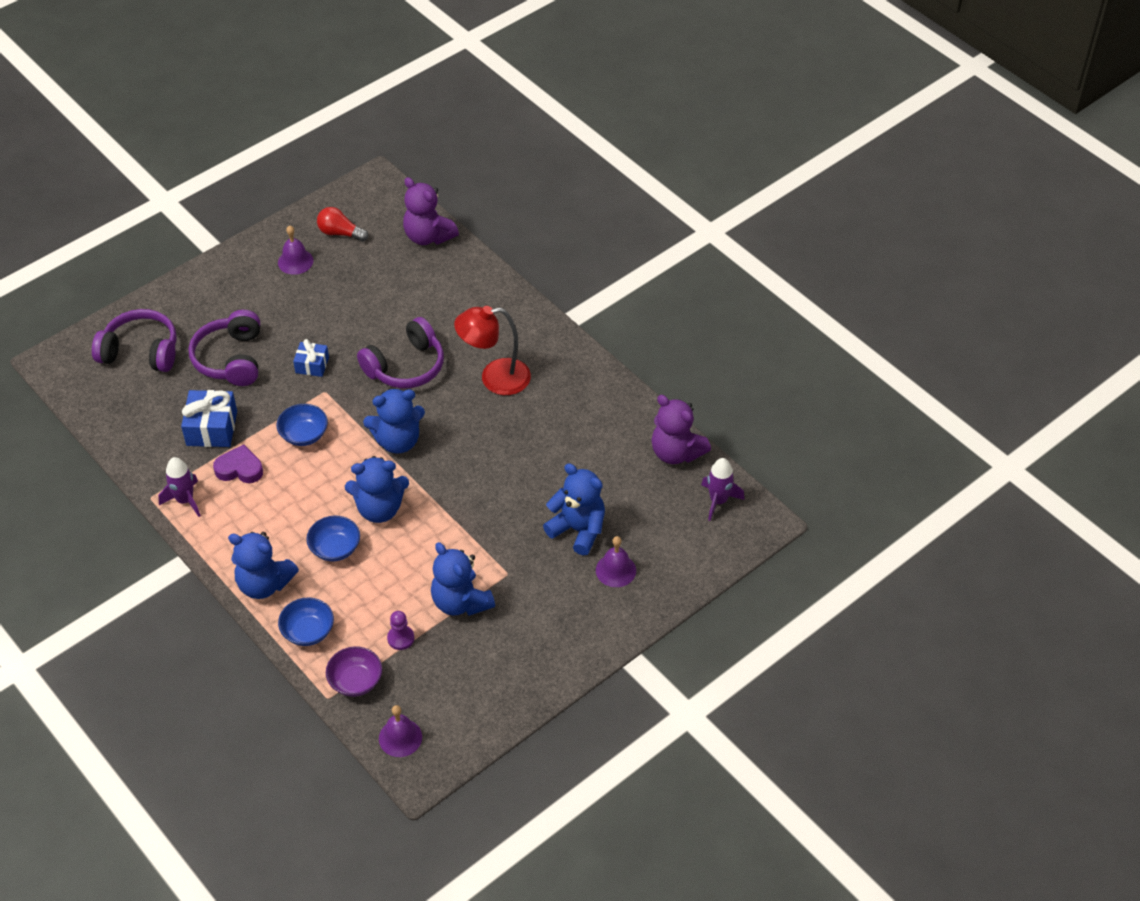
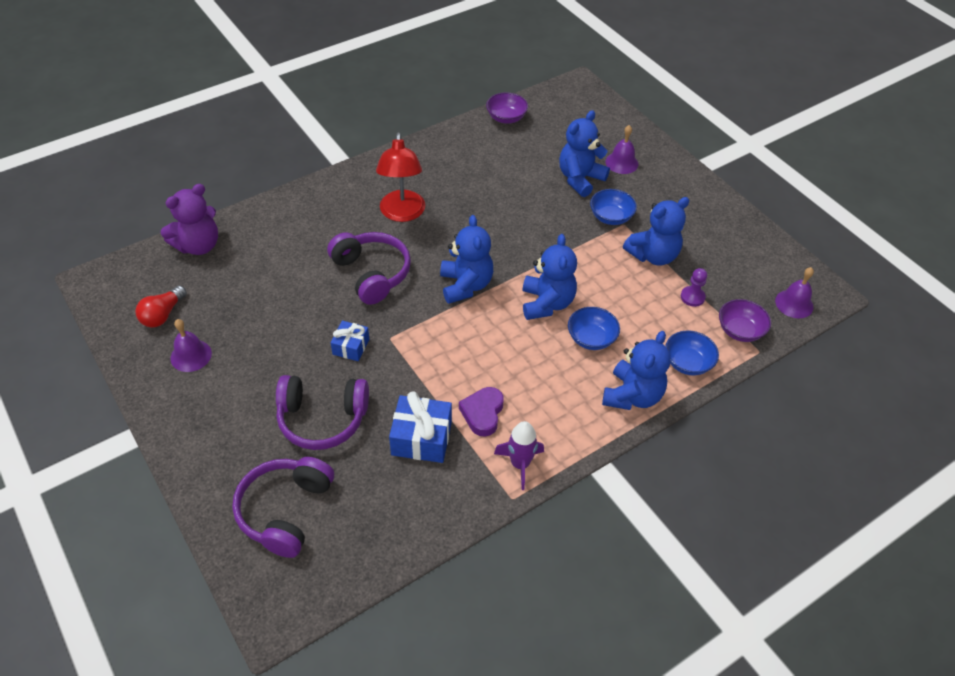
camera: 85 degrees left, 0 degrees up
blue bowl [277,404,328,446] -> blue bowl moved to [590,189,637,225]
purple teddy bear [651,395,711,464] -> purple bowl [486,92,528,124]
purple rocket [701,458,745,521] -> none

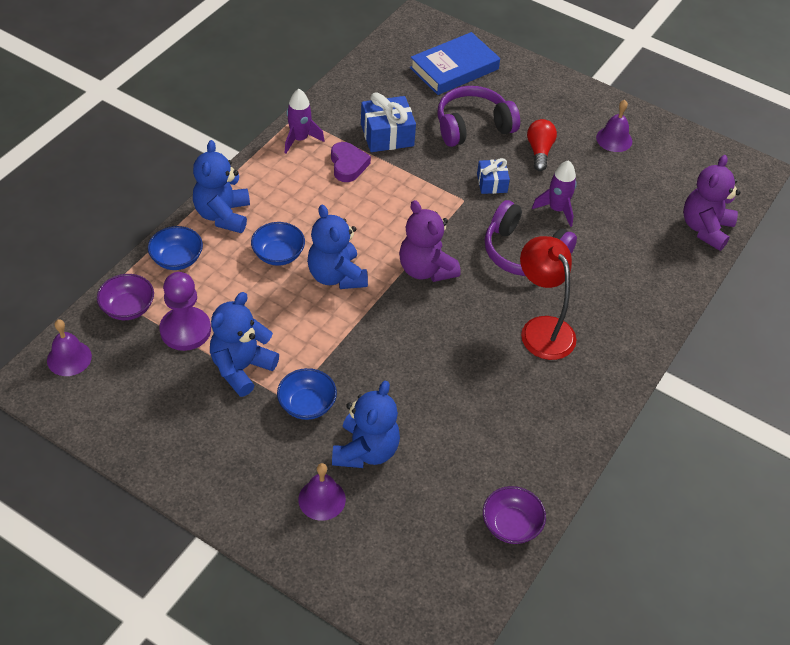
camera: 155 degrees right, 0 degrees up
red light bulb [135,285,187,328] -> red light bulb moved to [527,119,557,171]
purple headphones [232,457,334,558] -> blue book [410,32,500,95]
blue teddy bear [440,215,493,304] -> purple teddy bear [399,200,461,282]
purple pawn [681,268,707,307] -> purple pawn [160,272,211,351], size x1.83
none -> purple rocket [532,160,577,227]

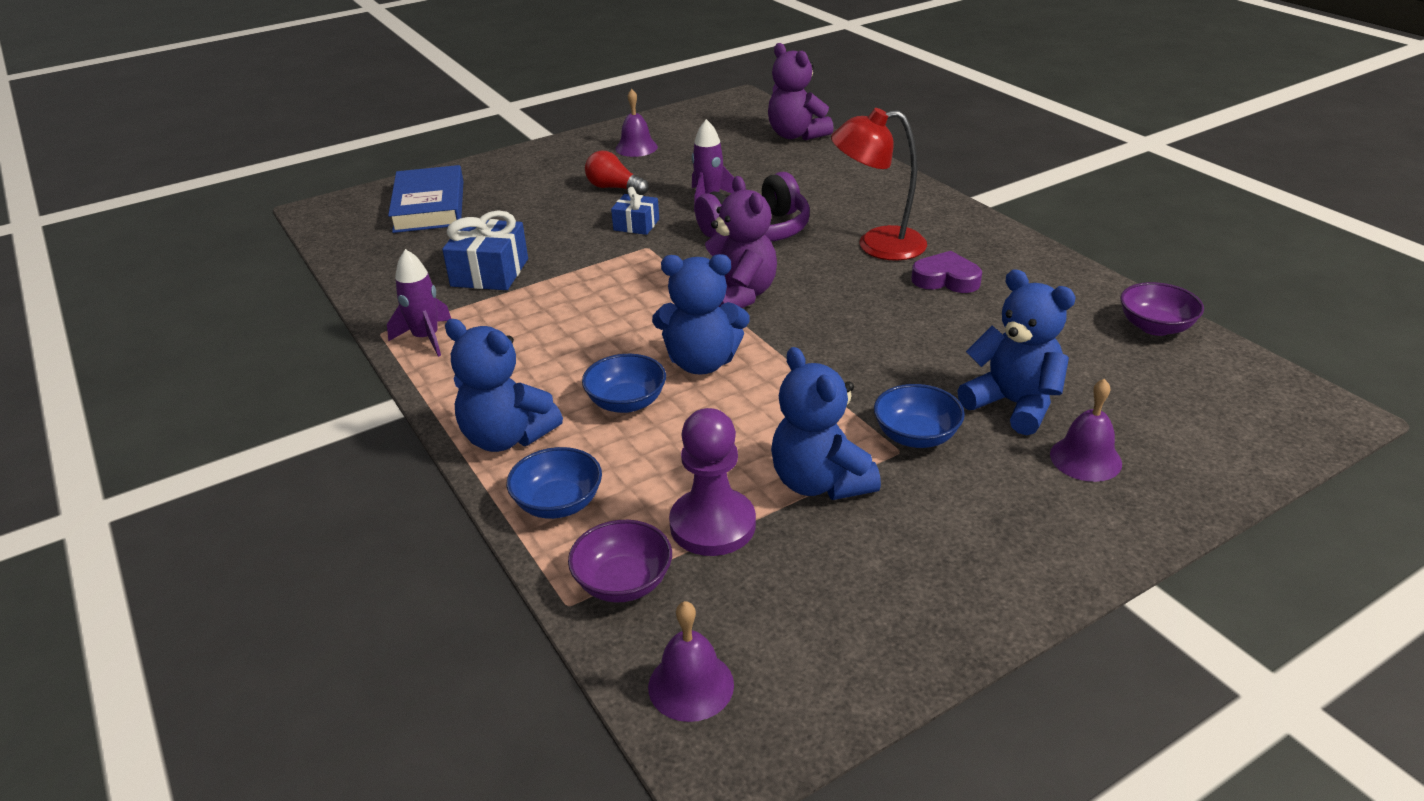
camera: 60 degrees left, 15 degrees down
purple heart [331,142,371,182] -> purple heart moved to [912,251,982,293]
purple teddy bear [399,200,461,282] -> purple teddy bear turned 105 degrees counterclockwise [705,176,777,308]
purple headphones [438,86,520,147] -> none

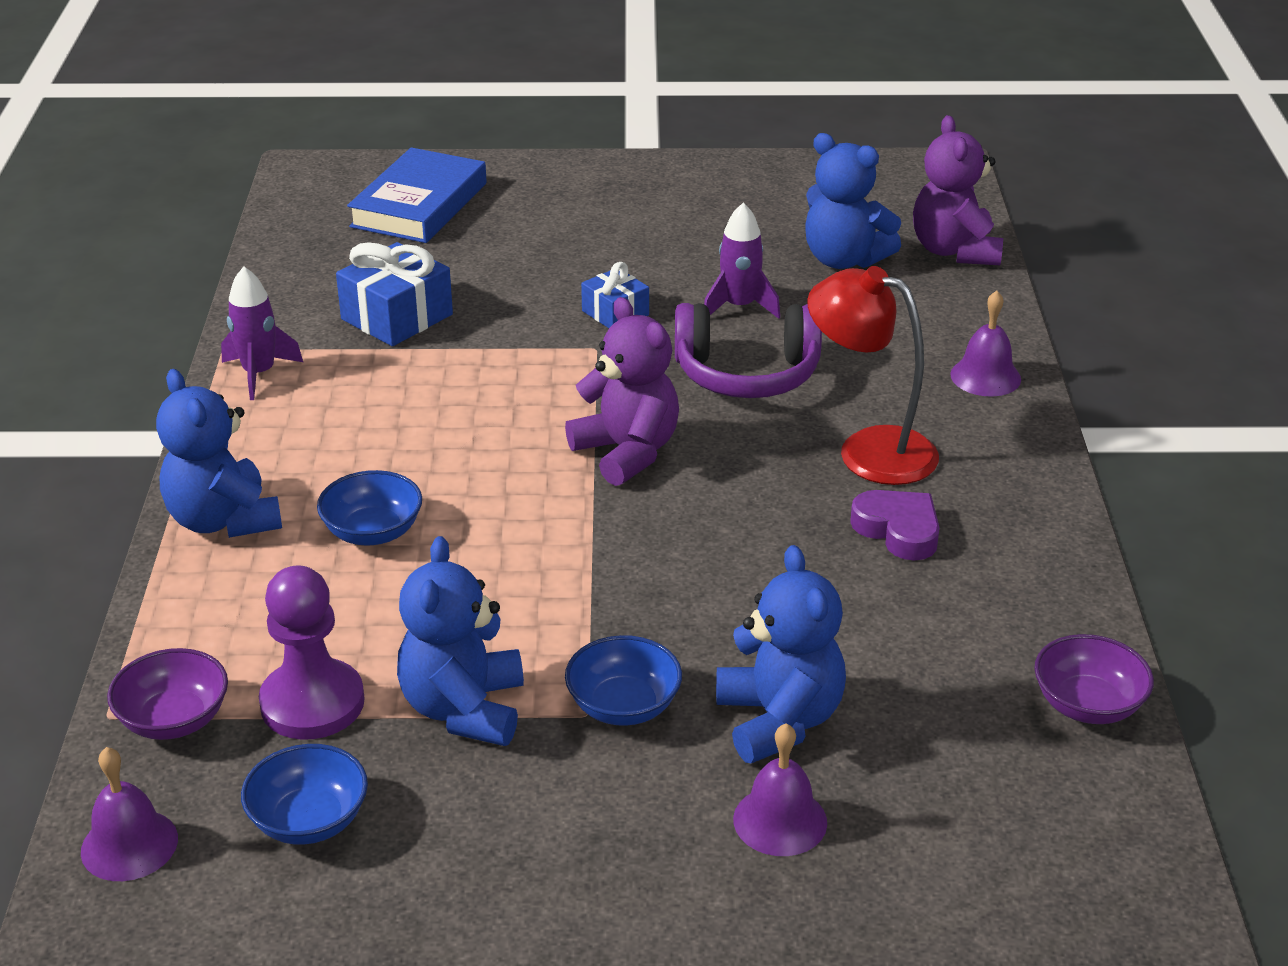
camera: 30 degrees right, 0 degrees up
blue bowl [507,447,602,519] -> blue bowl moved to [241,744,368,845]
red light bulb [585,151,649,195] -> none
purple bell [615,89,658,157] -> purple bell moved to [950,291,1021,396]
blue teddy bear [652,254,750,374] -> blue teddy bear moved to [805,133,901,269]
purple teddy bear [705,176,777,308] -> purple teddy bear turned 45 degrees counterclockwise [565,297,679,486]

